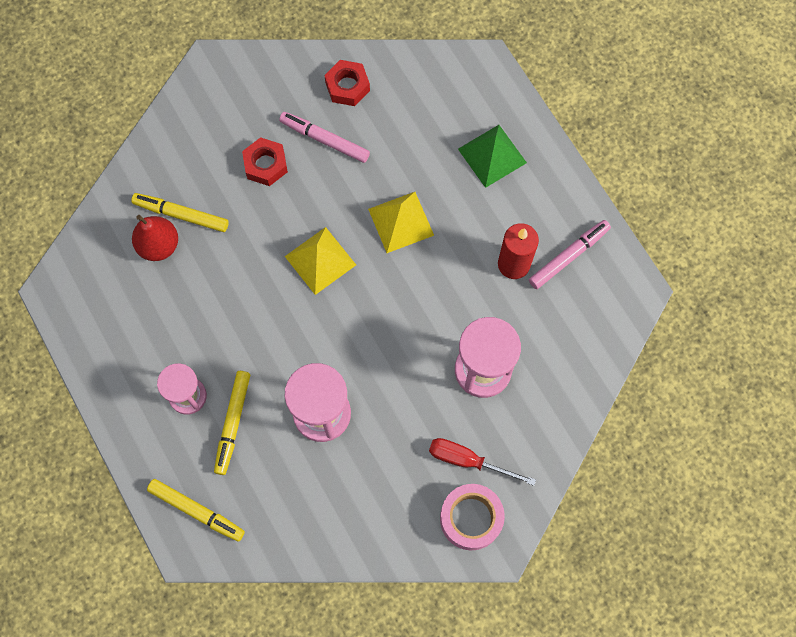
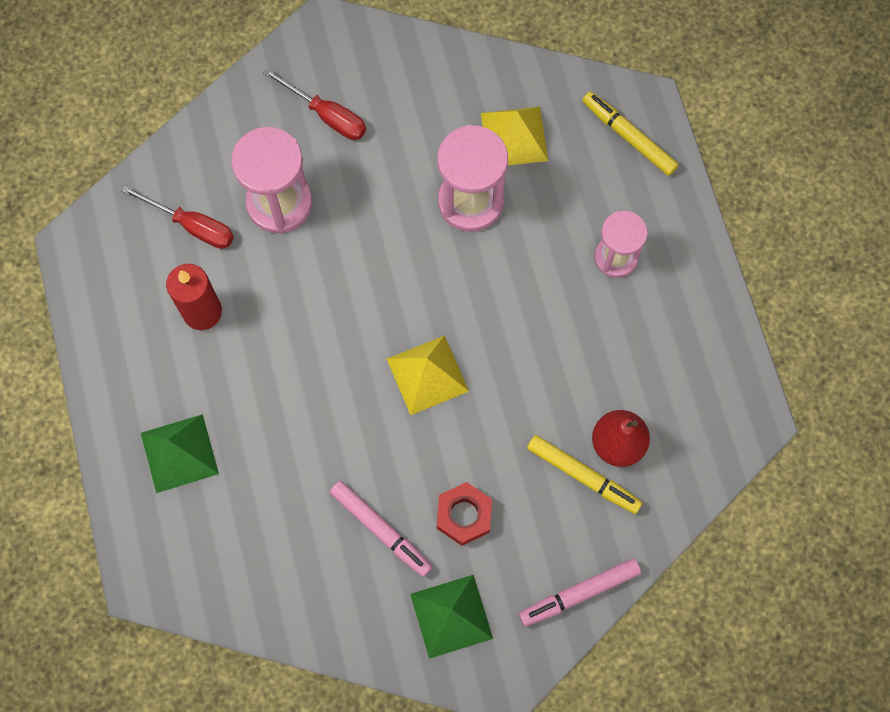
camera: 165 degrees left, 0 degrees up
yellow marker [214,371,250,475] -> none
red nut [324,60,370,106] -> none
yellow pyramid [368,192,434,253] -> yellow pyramid moved to [481,107,548,165]
pink tape [440,484,505,550] -> none
pink marker [529,220,611,289] -> pink marker moved to [519,558,641,626]
none -> red screwdriver [121,185,234,249]
none -> green pyramid [410,575,493,659]

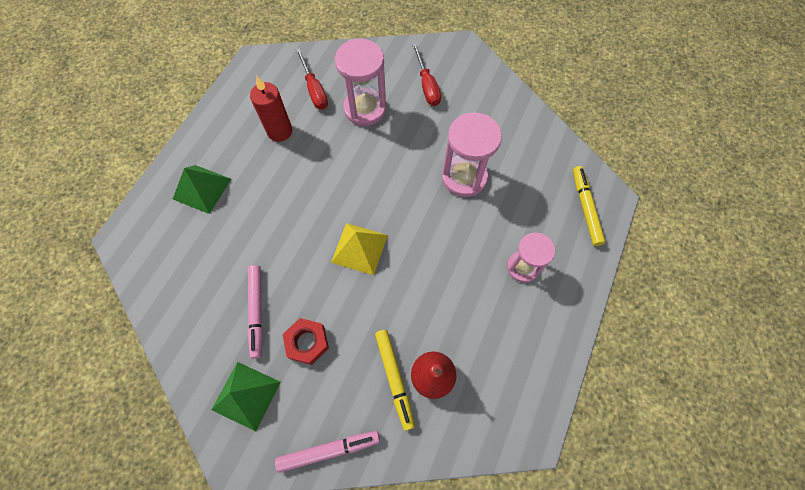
camera: 40 degrees right, 5 degrees down
yellow pyramid [481,107,548,165] -> none
pink marker [519,558,641,626] -> pink marker turned 150 degrees clockwise [275,431,380,473]

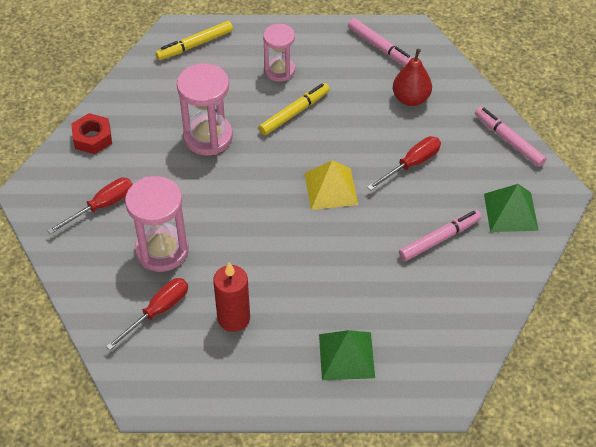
camera: 115 degrees left, 15 degrees down
red nut [282,318,329,365] -> red nut moved to [71,113,112,154]
yellow marker [375,330,415,431] -> yellow marker moved to [259,83,330,135]
none -> pink marker [348,18,412,66]
none -> red screwdriver [367,136,441,190]

